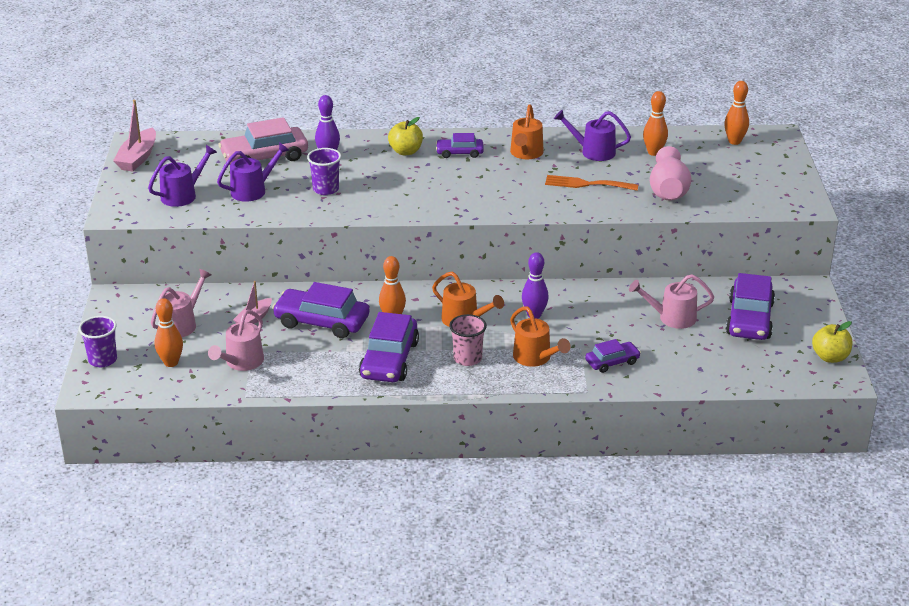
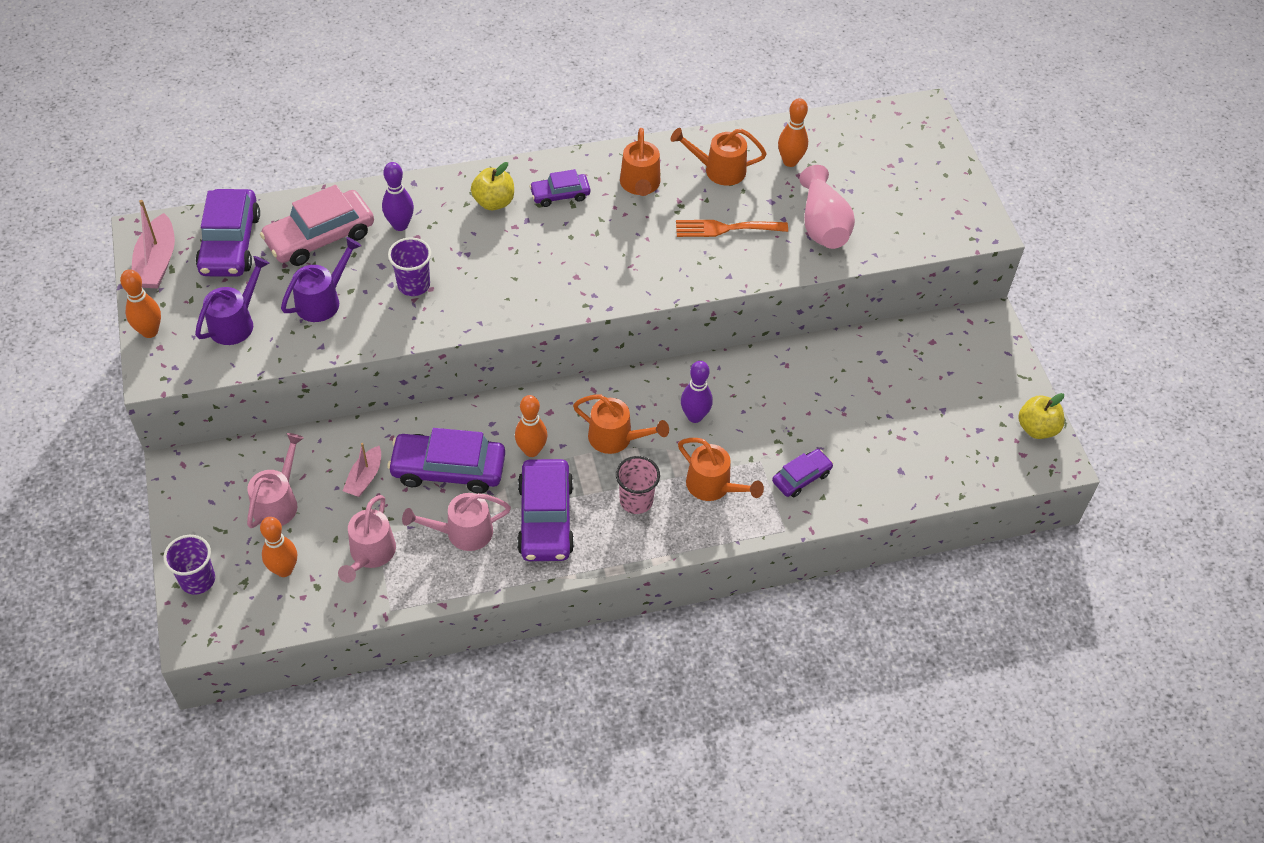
camera: 15 degrees left, 20 degrees up
purple watering can [554,110,631,161] -> orange watering can [671,128,766,186]
pink watering can [629,274,714,329] -> pink watering can moved to [402,493,511,551]
orange bowling pin [724,81,749,145] -> orange bowling pin moved to [120,269,161,338]
purple car [726,273,775,340] -> purple car moved to [196,189,260,277]

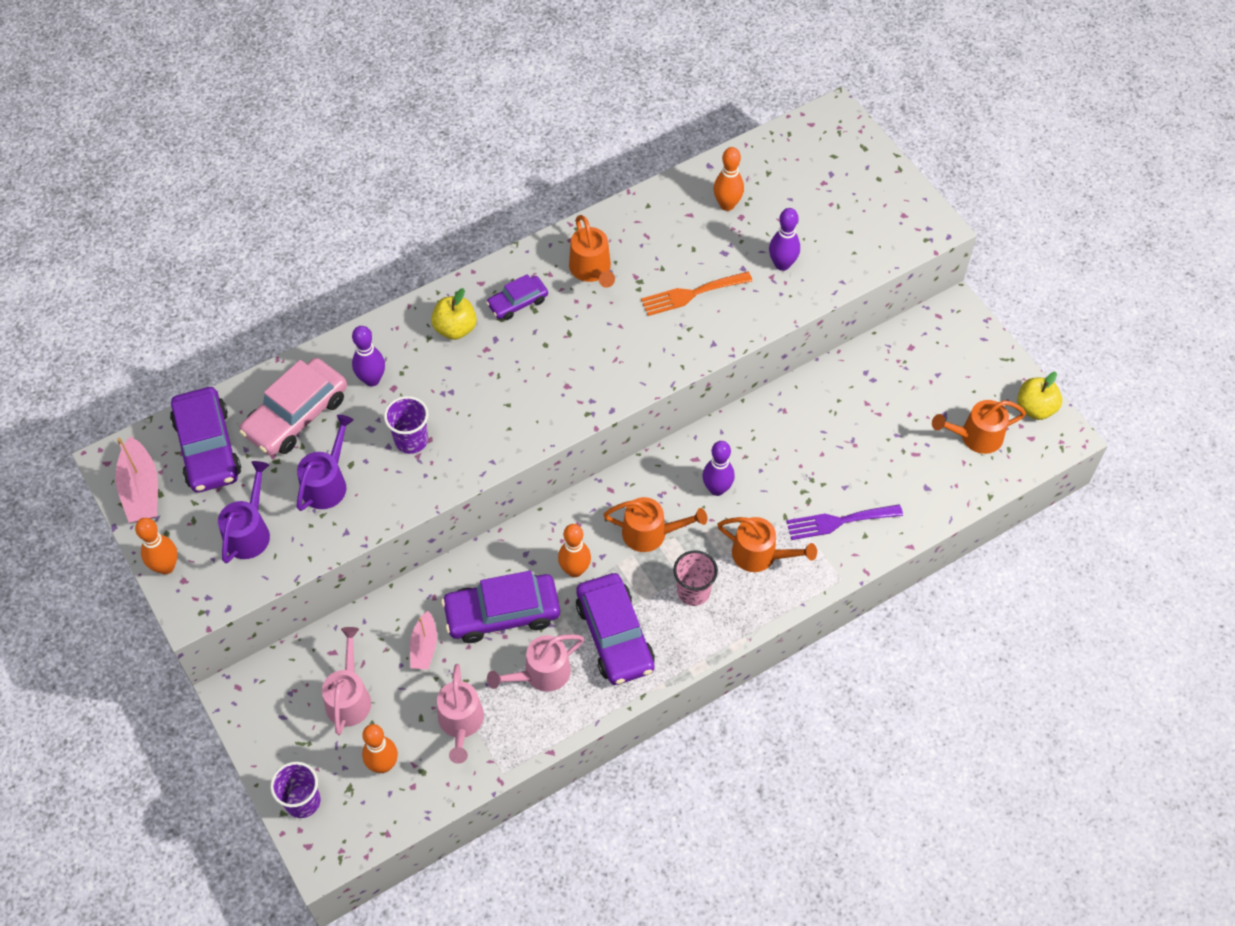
camera: 15 degrees left, 5 degrees up
orange watering can [671,128,766,186] -> orange watering can moved to [932,400,1026,454]
purple car [772,449,833,497] -> purple fork [786,504,903,540]
pink vase [799,165,855,249] -> purple bowling pin [769,208,800,271]

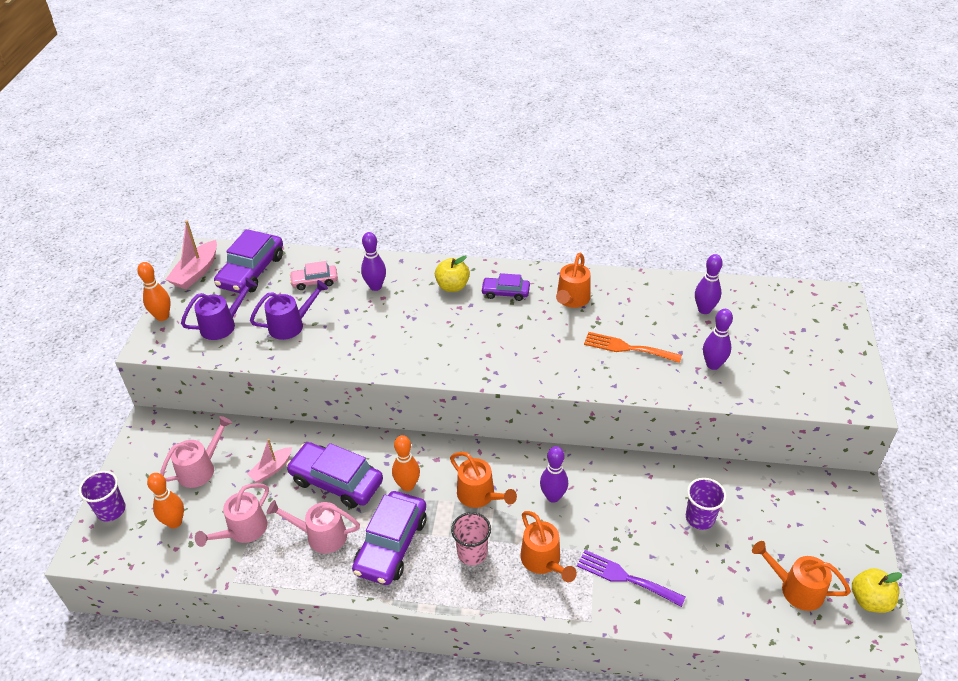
camera: 40 degrees right, 15 degrees down
pink car [239,358,347,456] -> pink car [289,261,338,290], size x0.56
purple cup [384,396,428,454] -> purple cup moved to [686,478,727,530]
orange bowling pin [714,147,744,211] -> purple bowling pin [695,254,723,314]

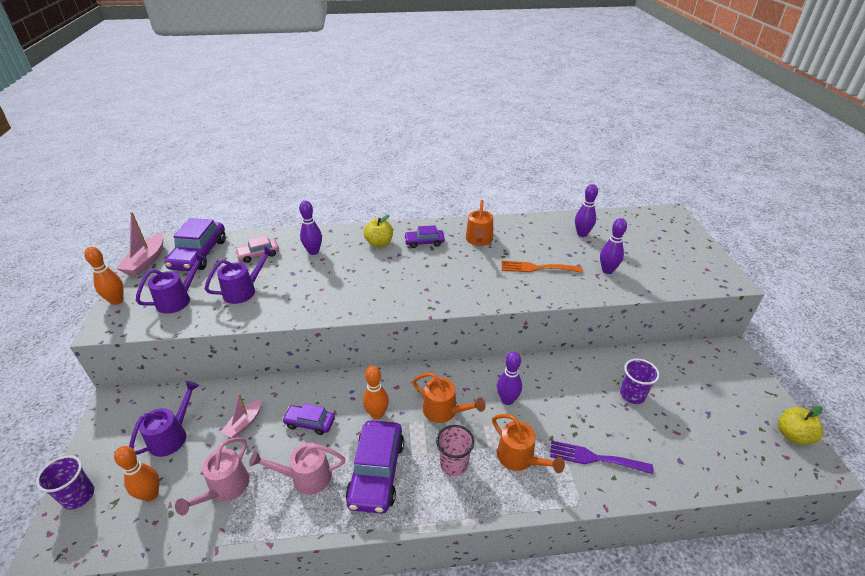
camera: 15 degrees left, 5 degrees down
pink watering can [160,416,232,488] -> purple watering can [129,381,199,457]
purple car [286,442,383,508] -> purple car [282,404,335,435], size x0.56
orange watering can [752,541,851,611] -> none

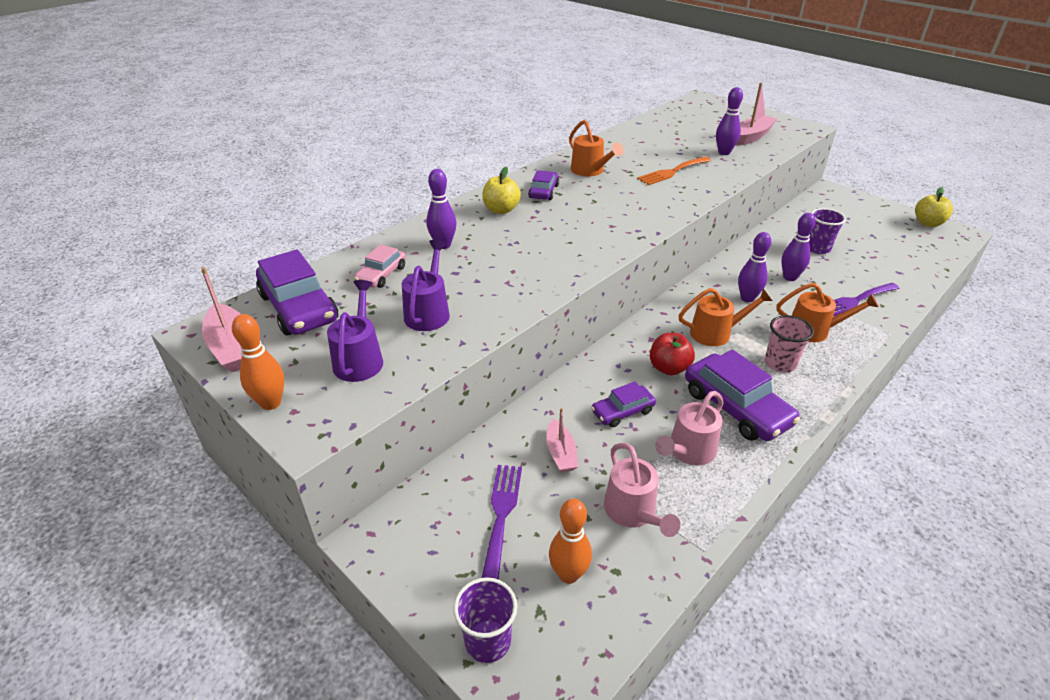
camera: 40 degrees left, 0 degrees up
purple watering can [129,381,199,457] -> purple fork [482,465,522,580]
orange bowling pin [363,366,389,420] -> red apple [650,333,695,375]
purple car [404,225,445,248] -> purple car turned 150 degrees clockwise [528,170,559,200]
purple bowling pin [575,184,598,237] -> purple bowling pin moved to [781,213,816,281]
none -> pink boat [737,82,777,146]

